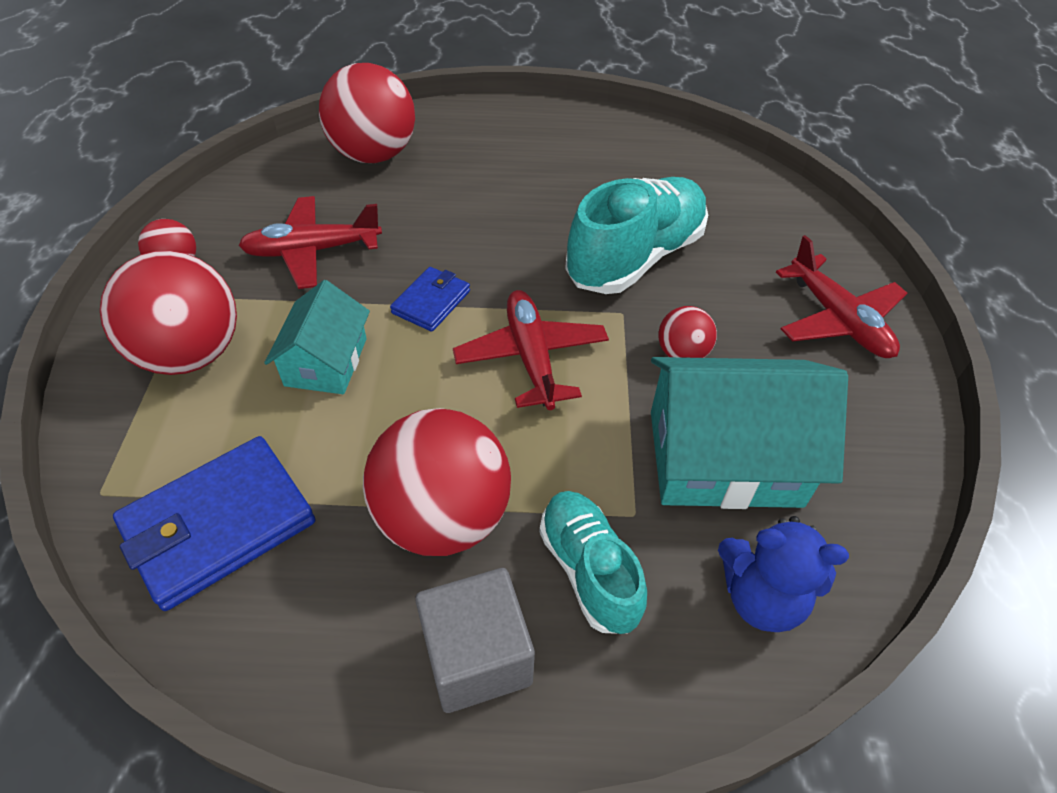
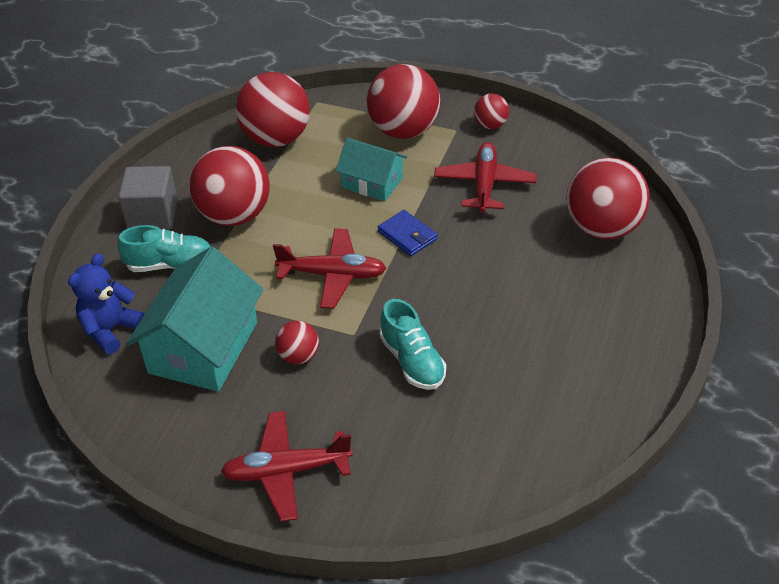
camera: 110 degrees right, 5 degrees down
blue wallet [113,436,315,611] -> red ball [236,72,310,147]
turquoise shoe [565,177,708,294] -> turquoise shoe [380,299,446,390], size x0.61

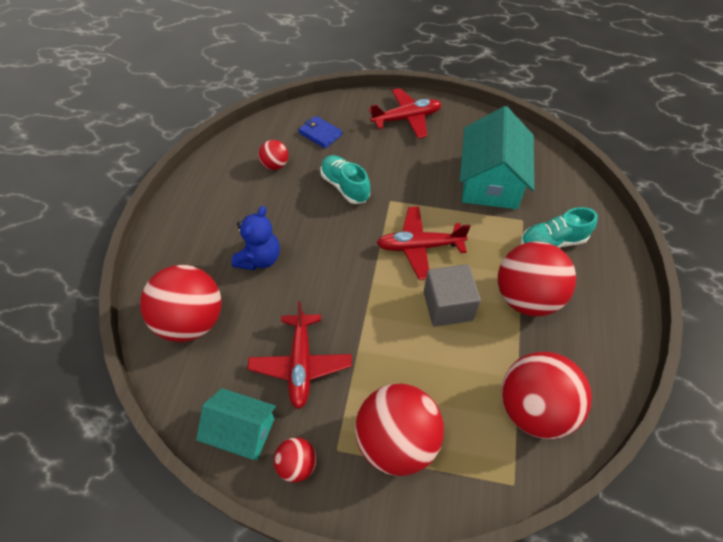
camera: 170 degrees right, 10 degrees up
blue teddy bear [68,253,145,354] -> blue teddy bear moved to [231,206,280,270]
grey cube [118,166,178,229] -> grey cube moved to [424,264,481,327]
red ball [275,321,319,364] -> red ball moved to [259,140,289,170]
turquoise house [336,138,407,201] -> turquoise house moved to [196,388,276,460]
blue wallet [378,210,438,256] -> blue wallet moved to [299,116,342,149]

